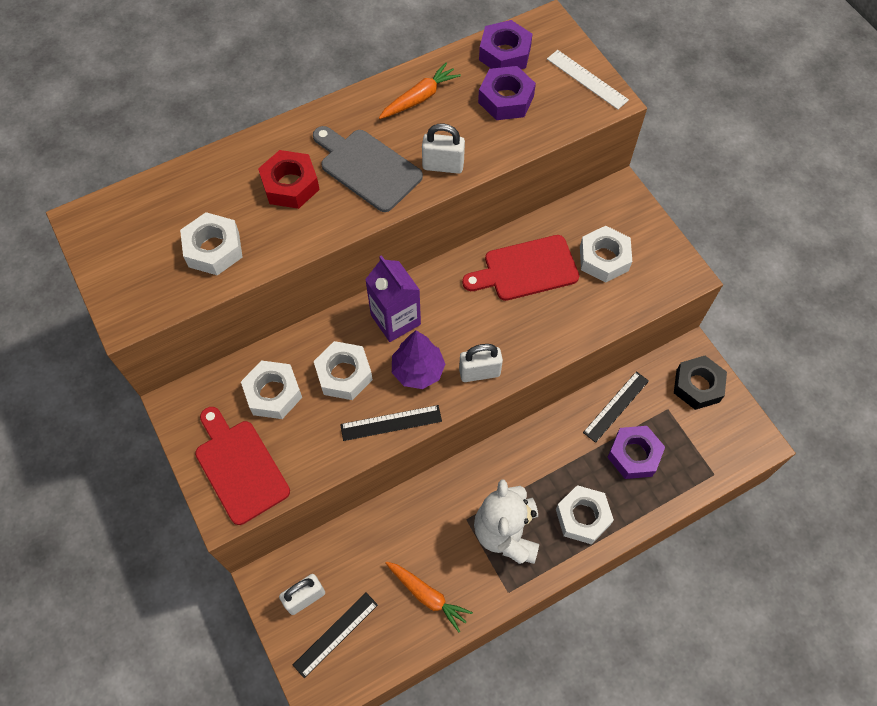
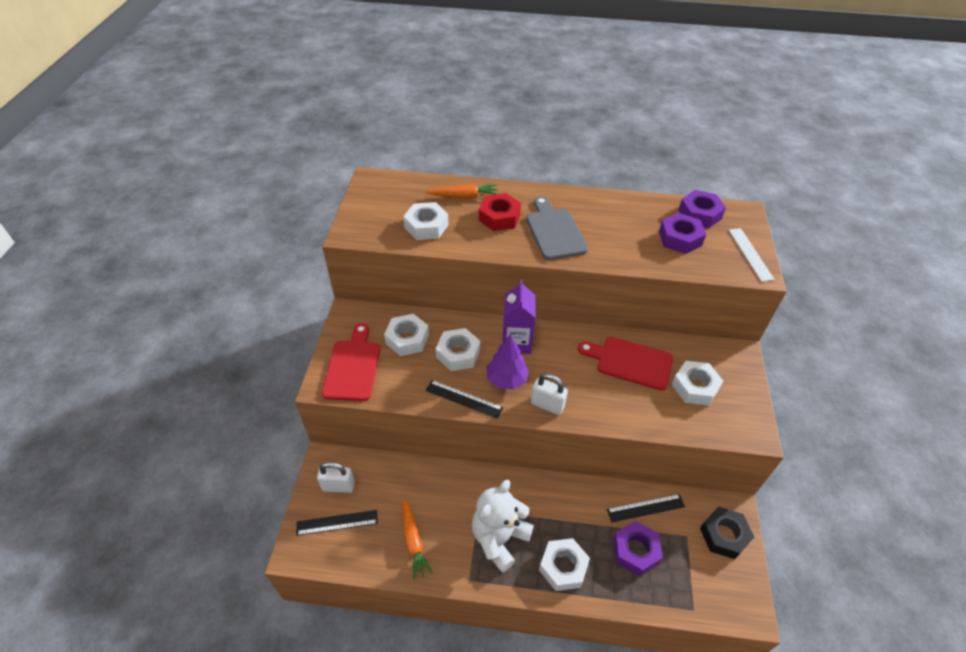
camera: 35 degrees right, 15 degrees down
orange carrot [379,62,461,119] -> orange carrot moved to [426,184,498,198]
white padlock [422,124,465,174] -> none

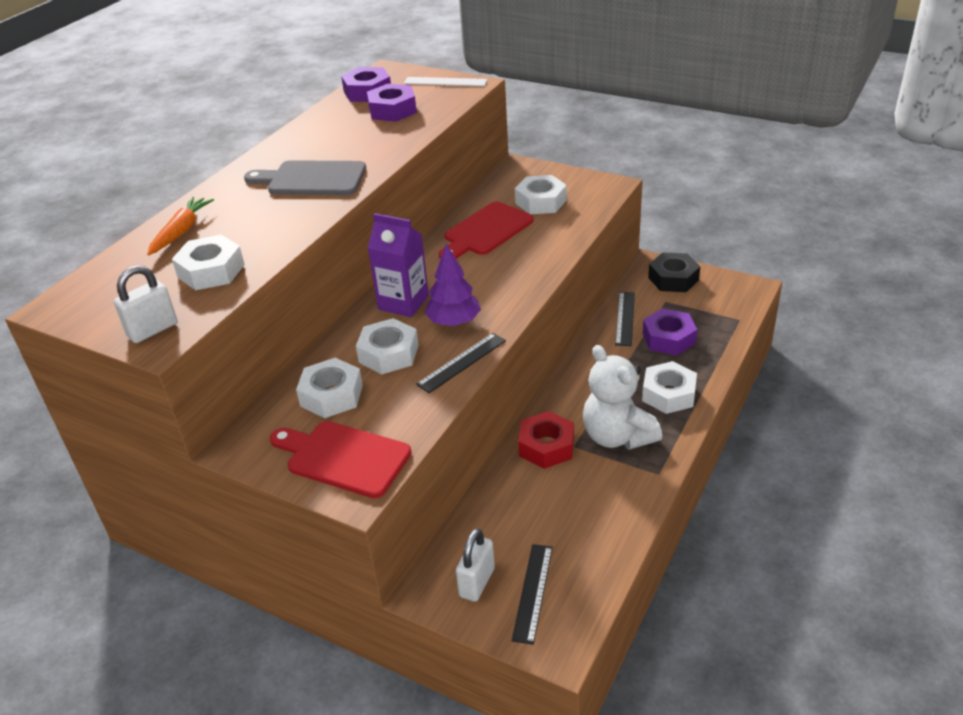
camera: 65 degrees left, 10 degrees down
orange carrot [403,498,433,580] -> none
red nut [479,193,521,231] -> red nut moved to [518,411,574,469]
white padlock [531,373,568,415] -> white padlock moved to [114,265,177,343]

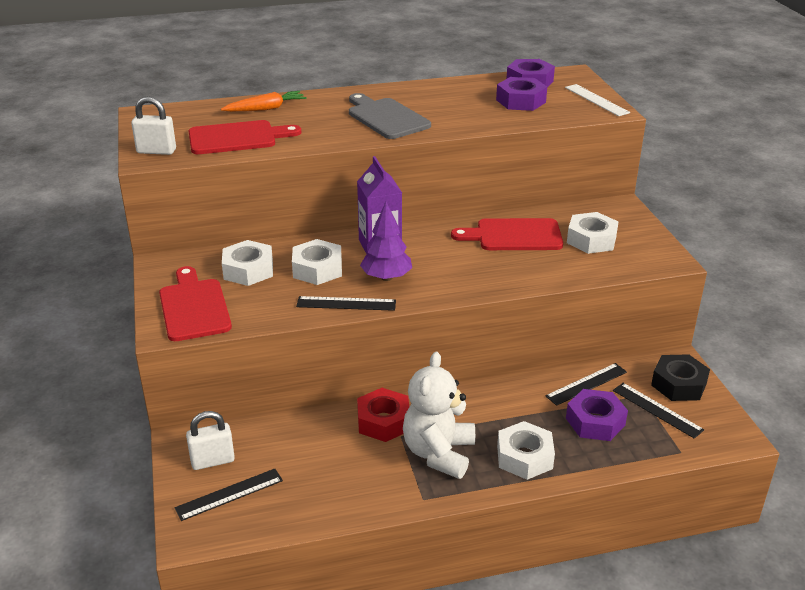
camera: 45 degrees right, 5 degrees down
white nut [172,235,245,290] -> red cutting board [189,120,301,154]
none -> black ruler [613,383,704,439]

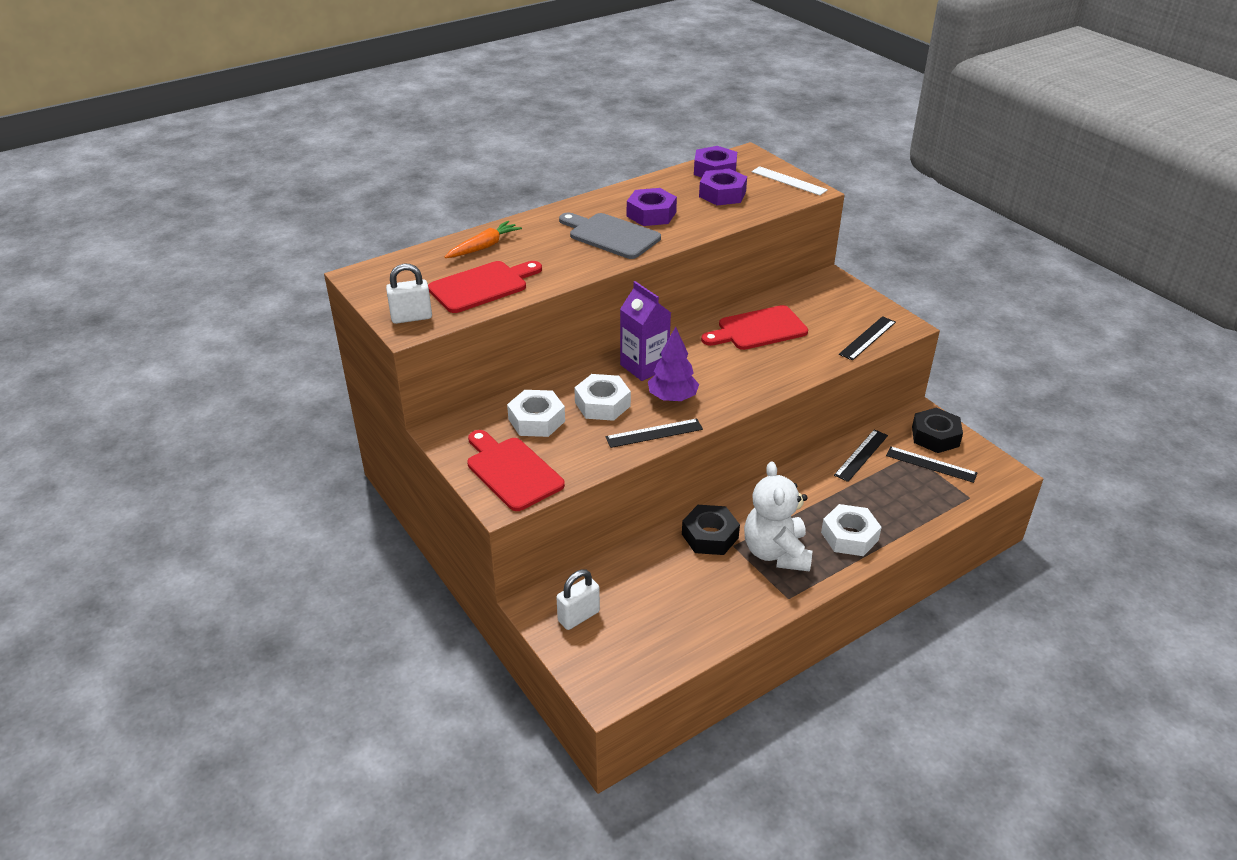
camera: 20 degrees left, 5 degrees up
black ruler [175,469,283,521] -> black ruler moved to [839,316,896,361]
red nut [357,388,409,442] -> black nut [682,505,740,555]
purple nut [566,389,628,441] -> purple nut moved to [627,188,677,226]
white nut [567,212,619,254] -> none

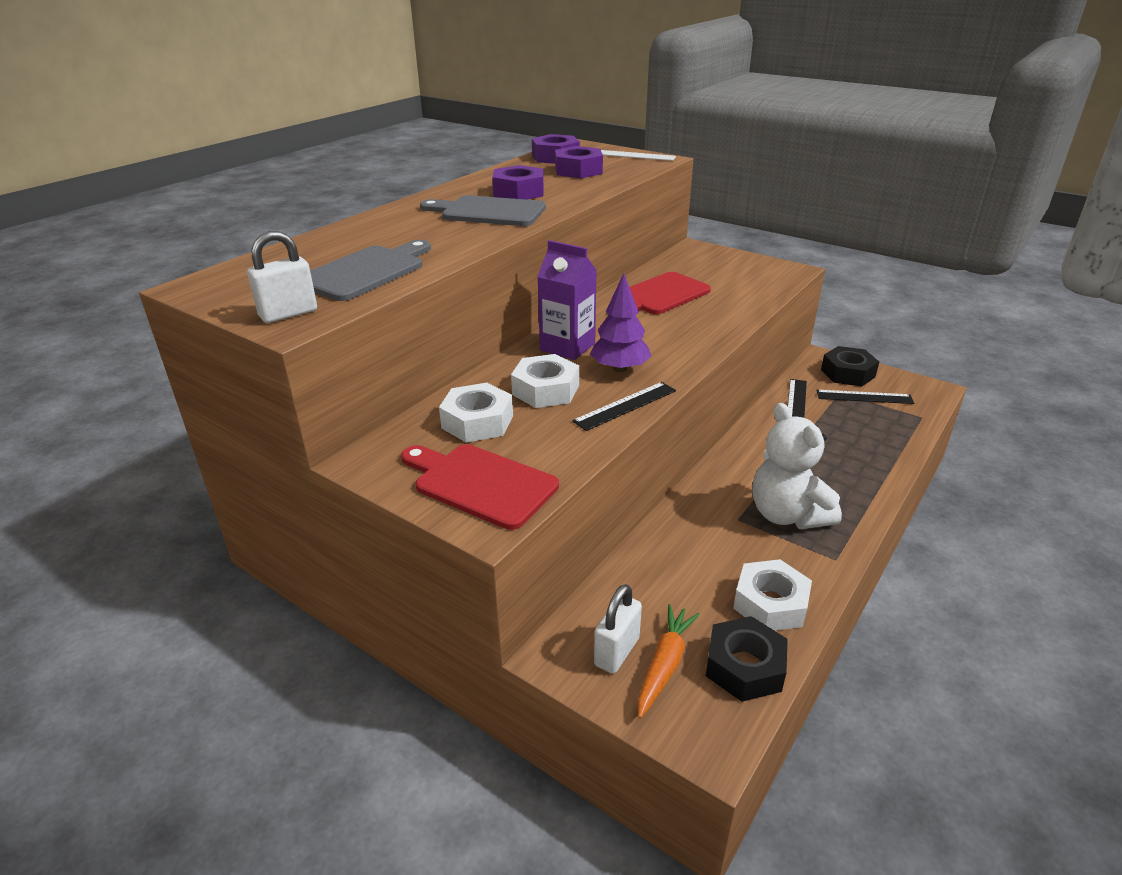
camera: 20 degrees left, 5 degrees down
red cutting board [428,261,542,313] -> grey cutting board [310,240,431,301]
orange carrot [445,221,522,258] -> orange carrot moved to [637,604,700,718]
black nut [682,505,740,555] -> black nut moved to [706,616,788,702]
white nut [821,504,882,556] -> white nut moved to [733,559,812,631]
black ruler [839,316,896,361] -> none

